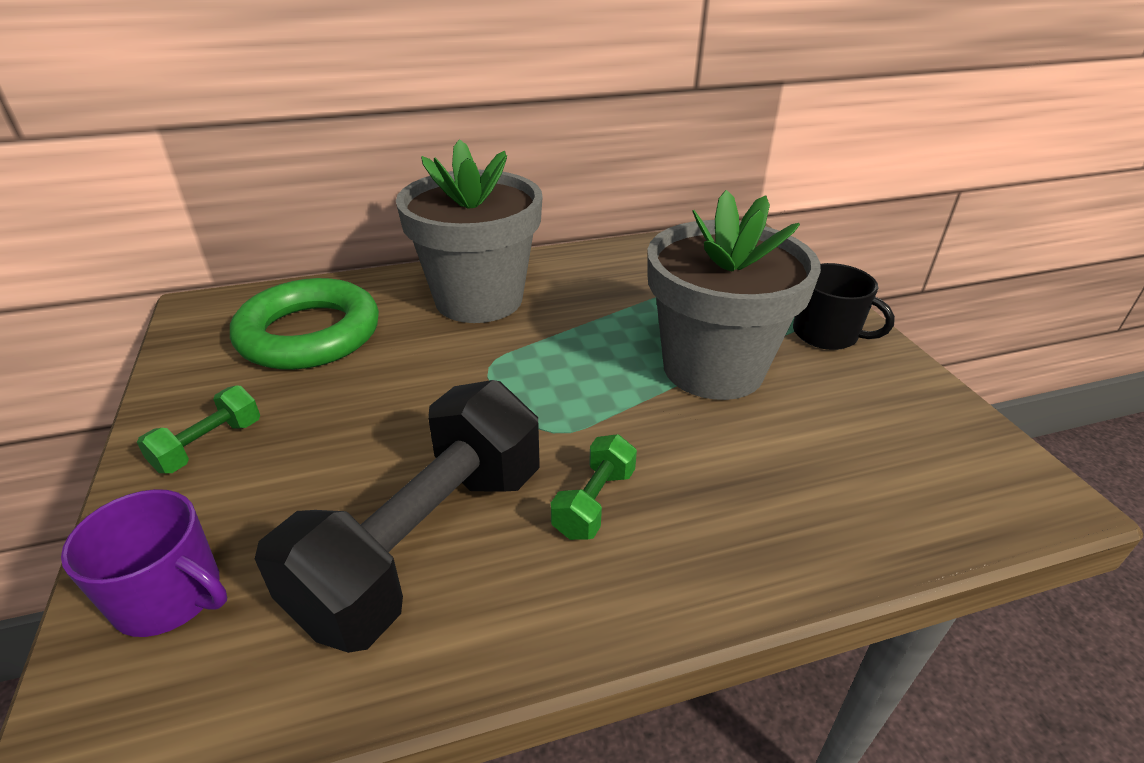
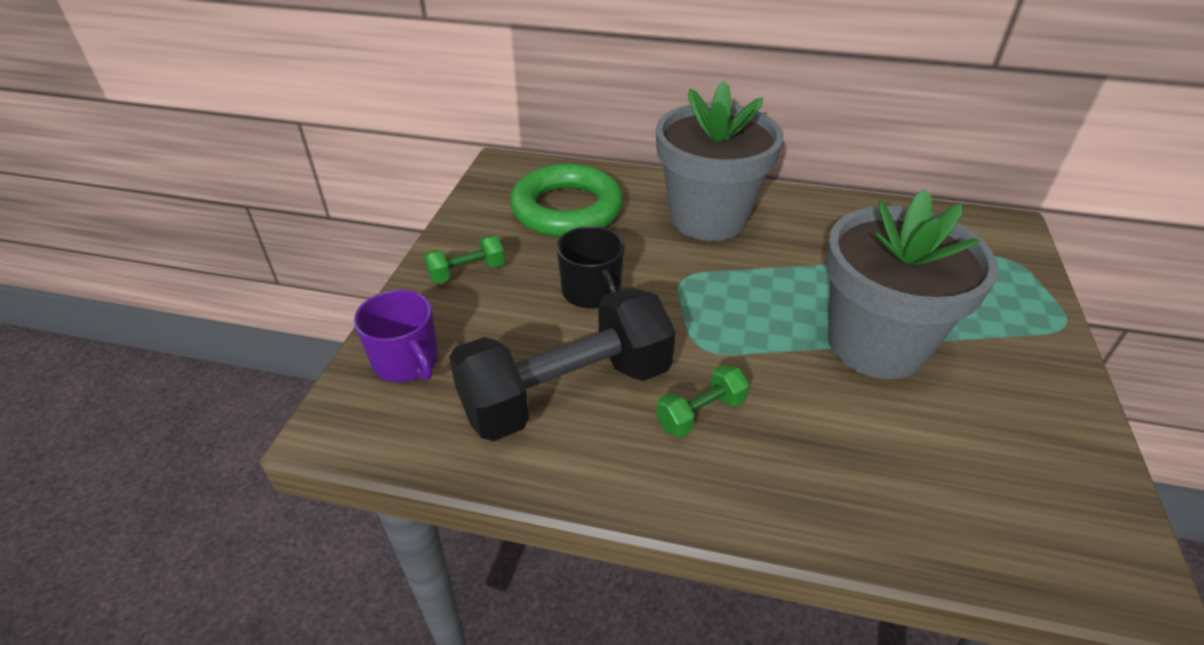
camera: 30 degrees right, 5 degrees up
black mug [793,263,895,350] -> black mug moved to [557,226,625,309]

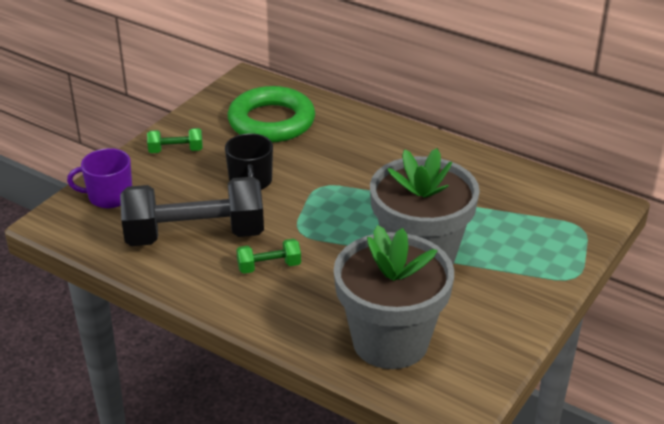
camera: 20 degrees right, 5 degrees down
purple mug [354,290,438,382] -> purple mug turned 105 degrees clockwise [67,148,132,208]
grey flower pot [656,81,784,241] -> grey flower pot moved to [334,225,454,369]

